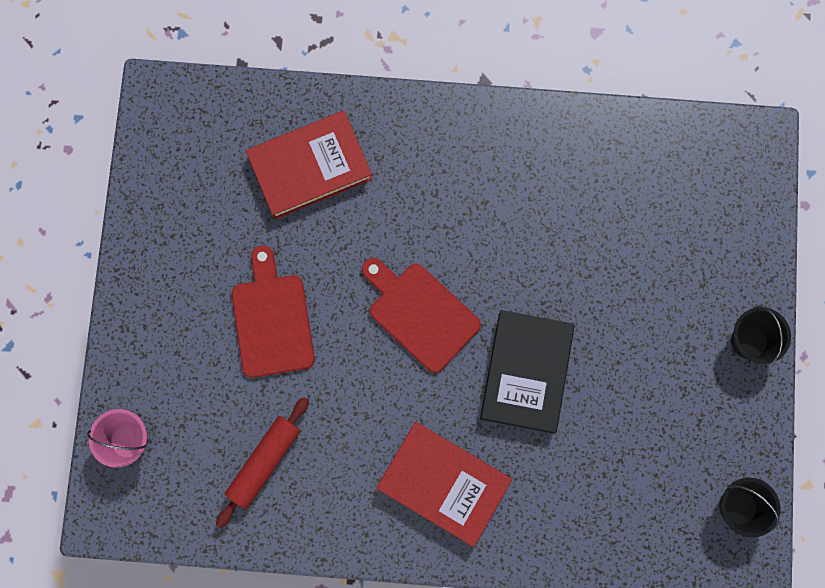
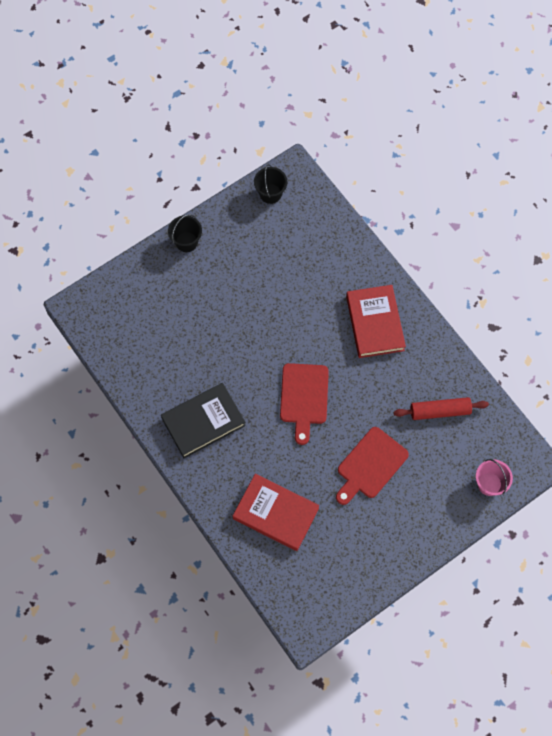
camera: 130 degrees left, 10 degrees down
black book [480,310,575,434] -> black book moved to [161,383,246,458]

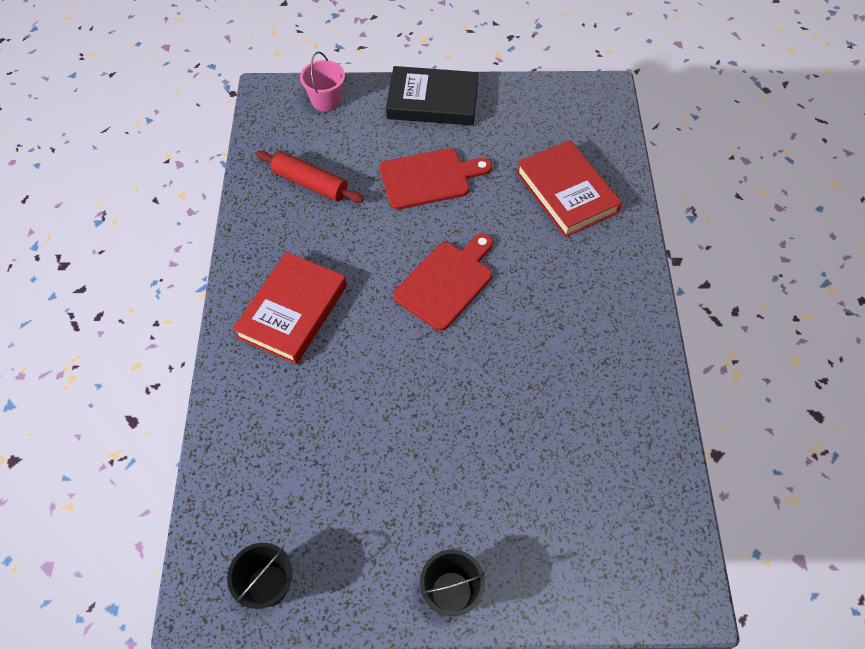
camera: 145 degrees left, 10 degrees down
black book [161,383,246,458] -> black book moved to [386,66,479,125]

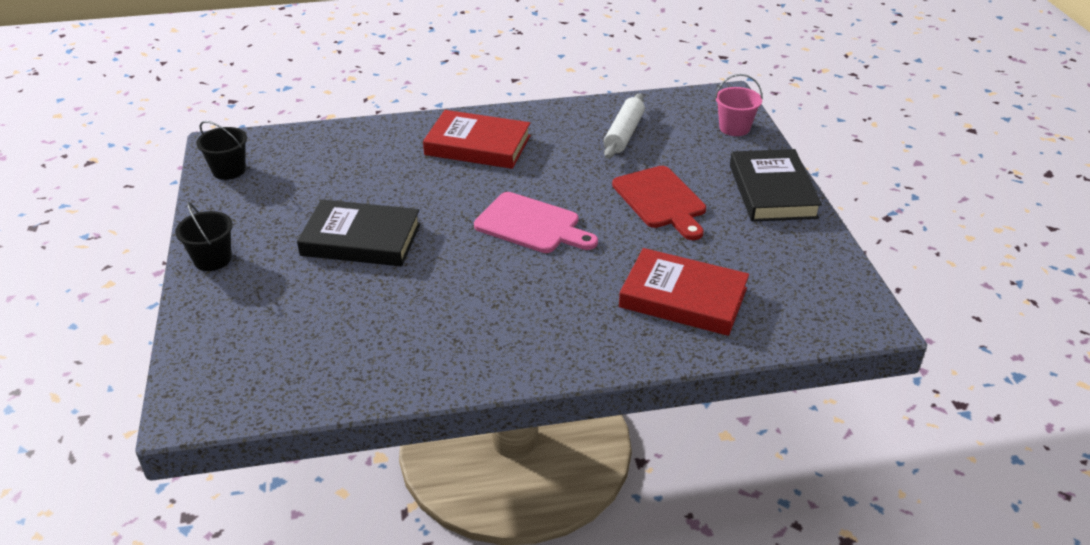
camera: 80 degrees right, 20 degrees down
red rolling pin [256,151,364,203] -> white rolling pin [604,93,645,159]
red cutting board [393,233,493,331] -> pink cutting board [474,192,598,253]
red book [516,140,622,237] -> red book turned 60 degrees clockwise [619,248,749,336]
none -> black book [297,199,421,266]

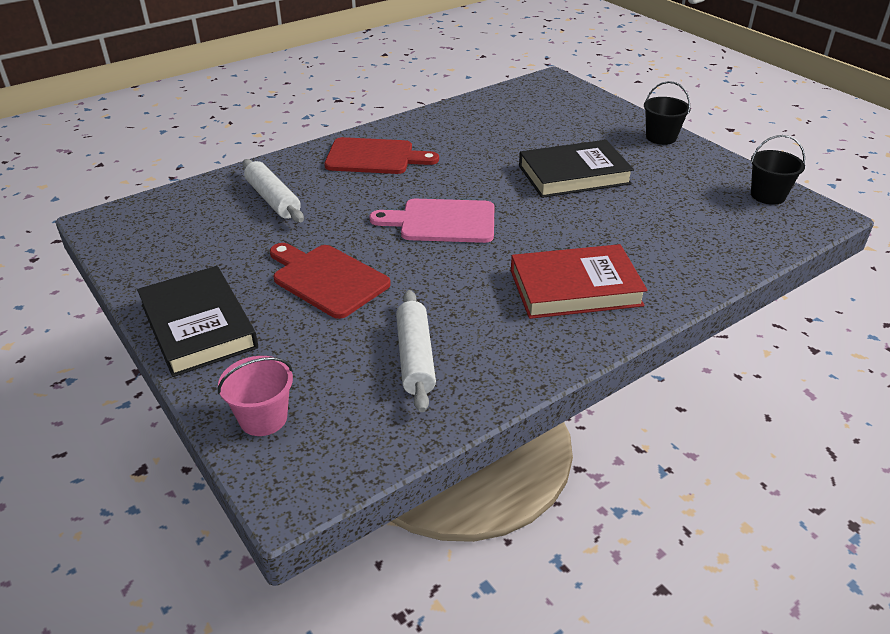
camera: 155 degrees right, 0 degrees up
red book [619,248,749,336] -> white rolling pin [243,159,304,222]
none -> red cutting board [324,137,439,174]

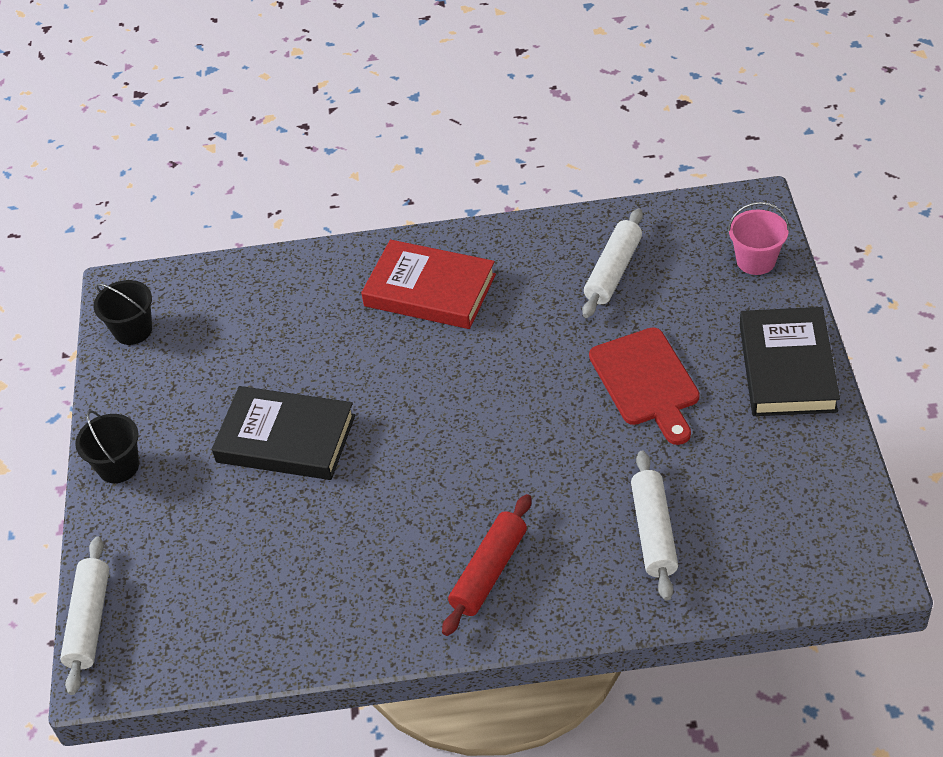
camera: 145 degrees left, 10 degrees up
red cutting board [324,137,439,174] -> red rolling pin [442,494,531,636]
pink cutting board [370,199,494,243] -> none
none -> white rolling pin [60,537,109,695]

